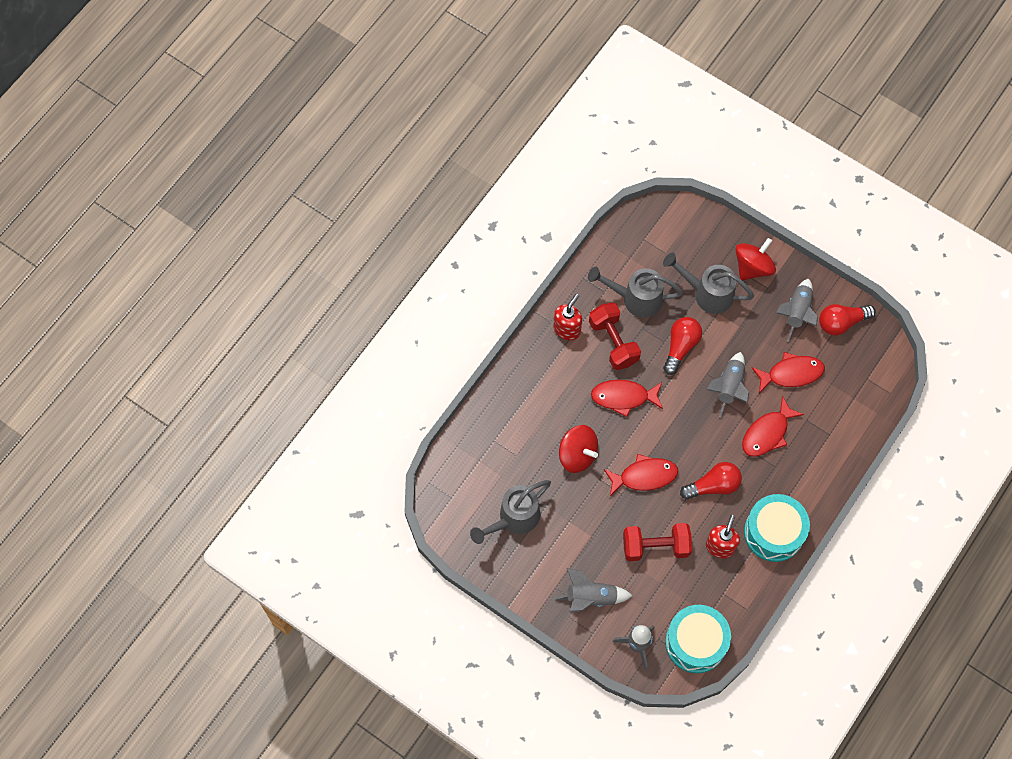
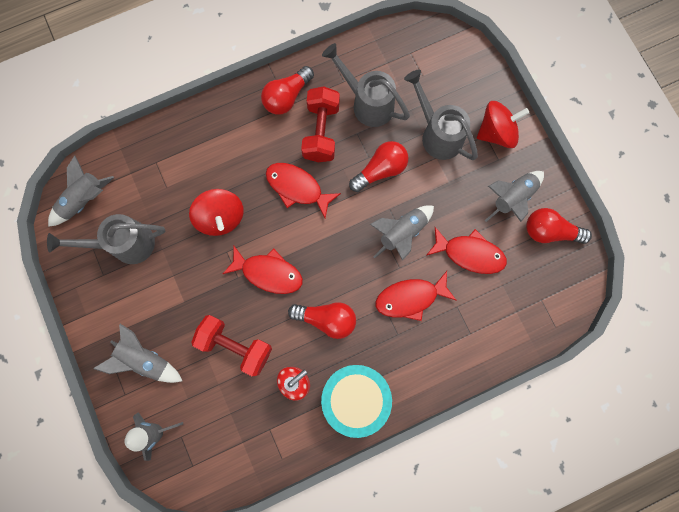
camera: 30 degrees right, 10 degrees up
red soap dispenser [553,294,582,340] -> red light bulb [261,66,314,115]
turquoise drum [665,605,731,673] -> none
none -> grey rocket [48,156,114,227]

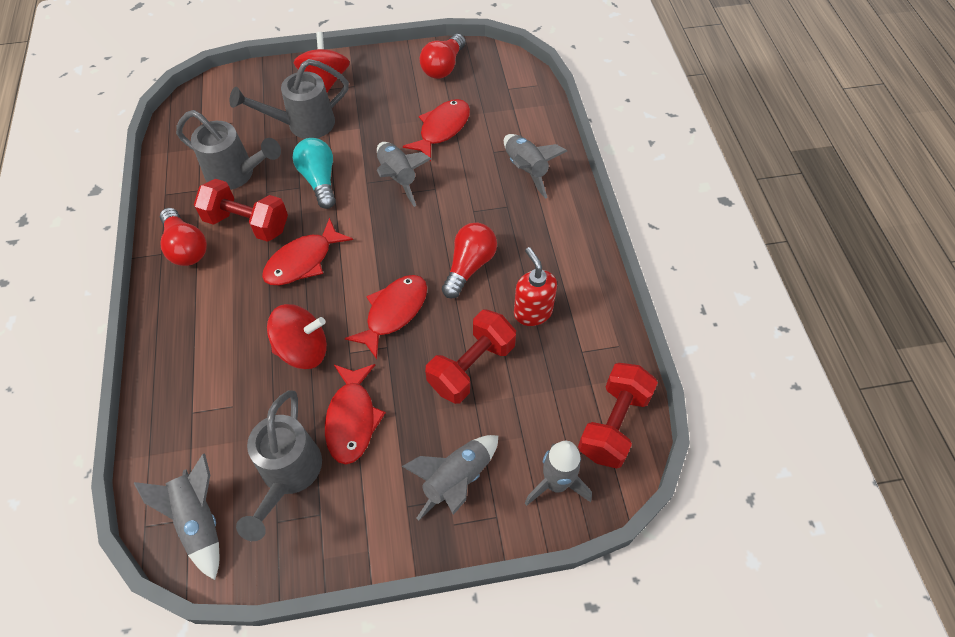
camera: 75 degrees left, 20 degrees down
turquoise drum [321,365,392,438] -> none
grey watering can [322,43,410,127] -> grey watering can turned 120 degrees counterclockwise [176,110,281,190]
red light bulb [349,141,408,192] -> turquoise light bulb [293,138,336,209]
red fish [376,271,457,321] -> red fish moved to [325,364,386,464]
grey rocket [485,171,544,222] -> grey rocket moved to [504,134,567,199]
none -> red dumbbell [578,363,658,469]

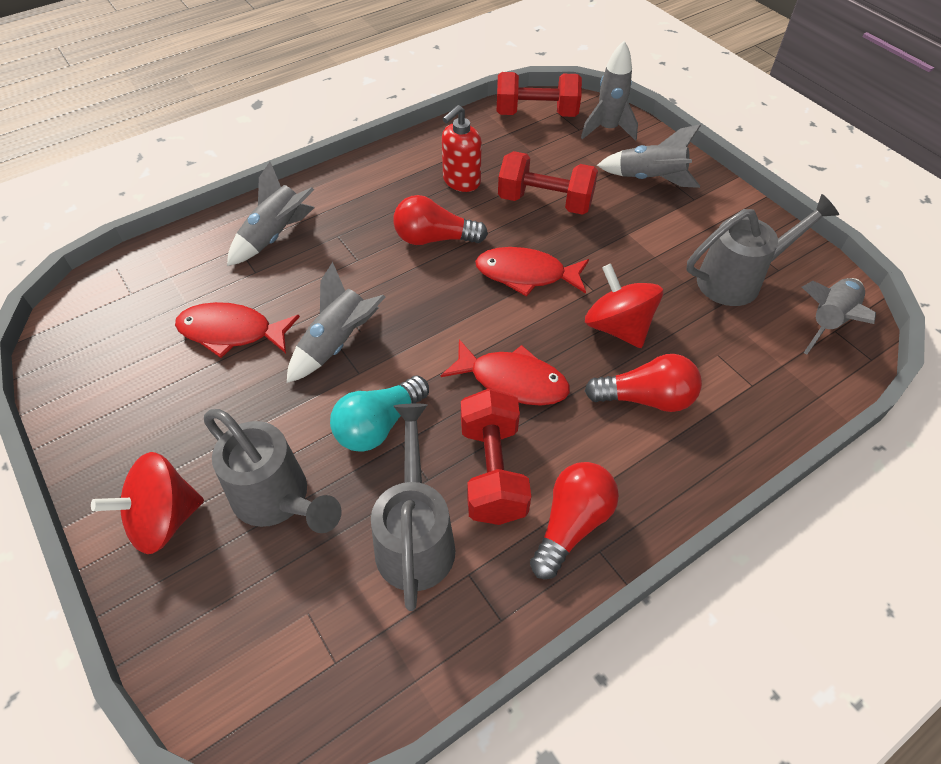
camera: 115 degrees left, 5 degrees down
red fish [325,364,386,464] -> none
red light bulb [419,34,466,79] -> red light bulb moved to [585,354,702,412]

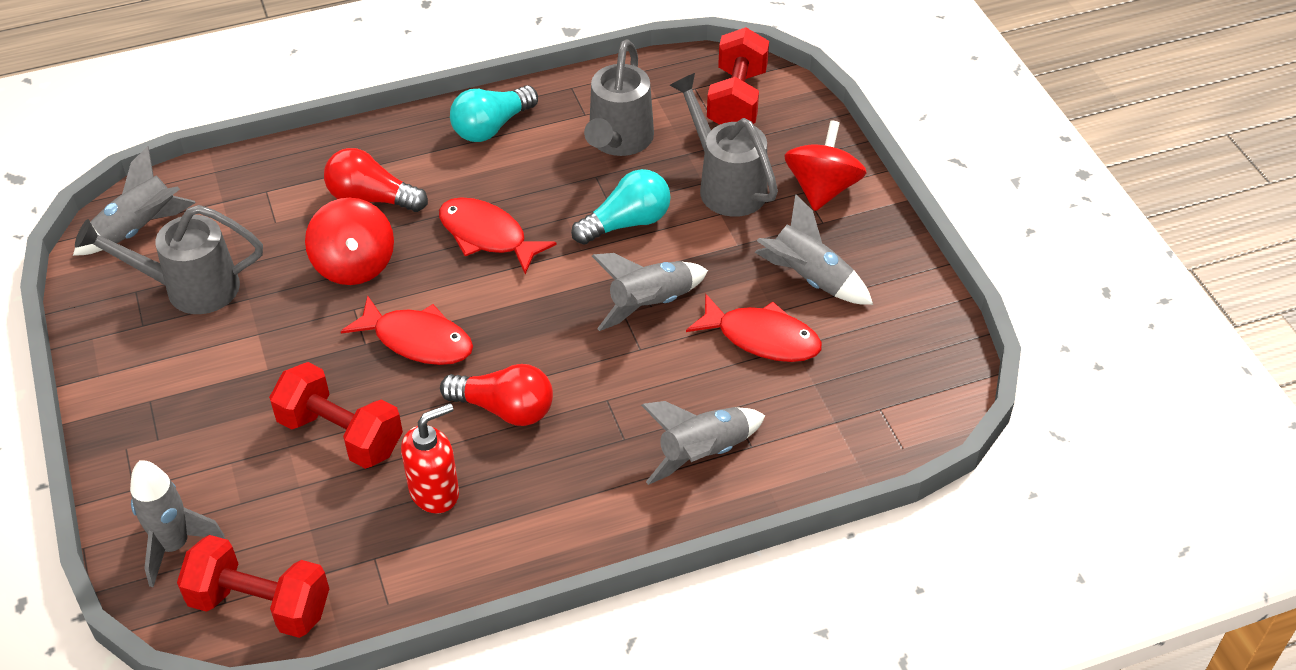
camera: 165 degrees left, 5 degrees down
red spinning top [91,452,204,554] -> red spinning top turned 60 degrees counterclockwise [785,120,867,211]
red dumbbell [461,388,531,525] -> red dumbbell moved to [707,27,769,125]
red light bulb [530,462,619,579] -> turquoise light bulb [450,85,538,142]
grey rocket [597,124,701,188] -> grey rocket moved to [755,194,873,305]

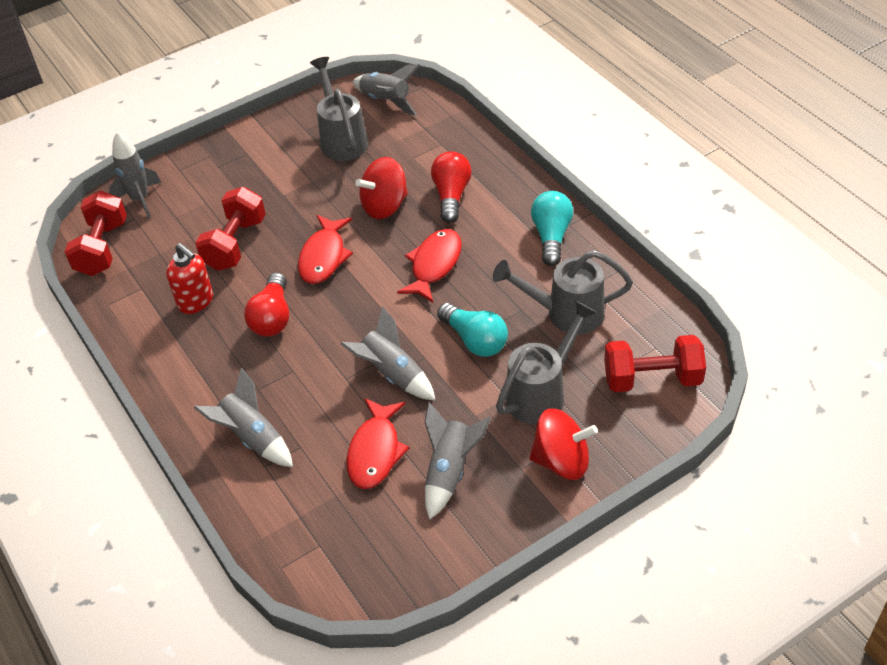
camera: 80 degrees right, 0 degrees up
turquoise light bulb [450,85,538,142] -> turquoise light bulb turned 60 degrees clockwise [531,191,573,266]

